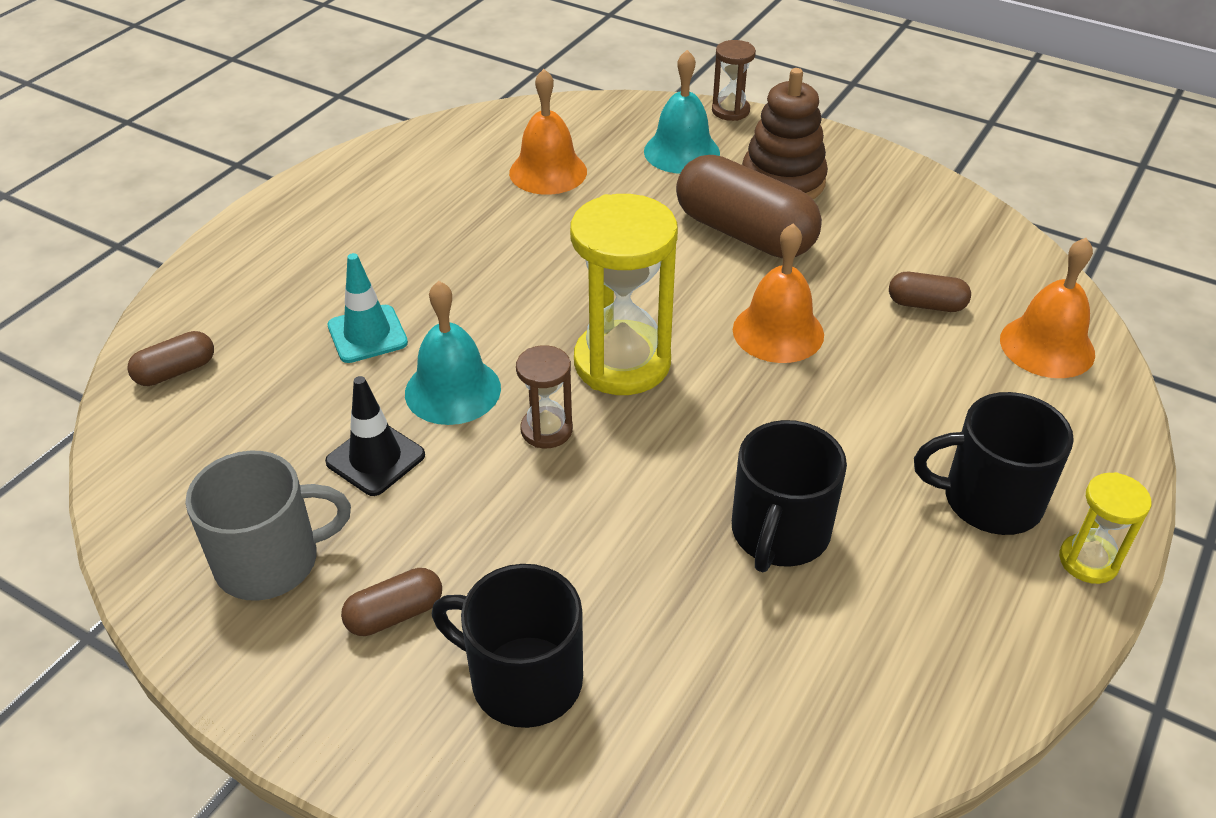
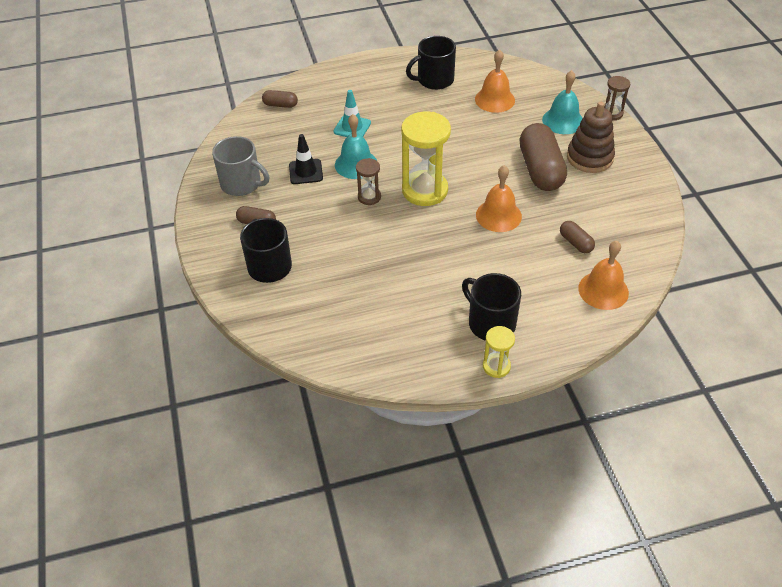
camera: 45 degrees right, 5 degrees up
black mug [732,420,847,572] -> black mug moved to [406,36,456,90]

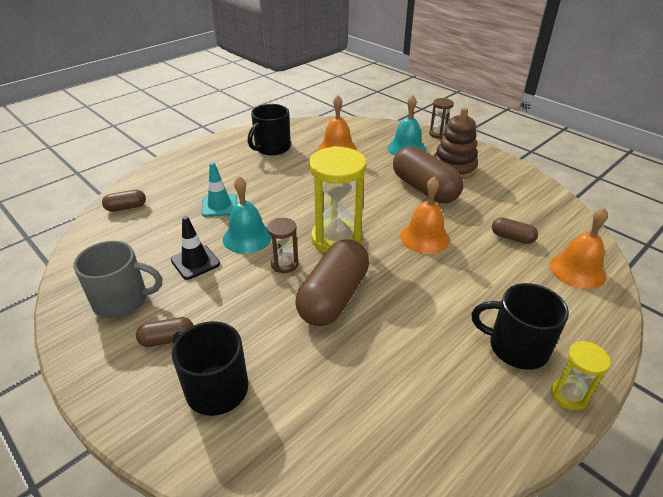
camera: 30 degrees left, 10 degrees down
none -> brown capsule [295,239,369,326]

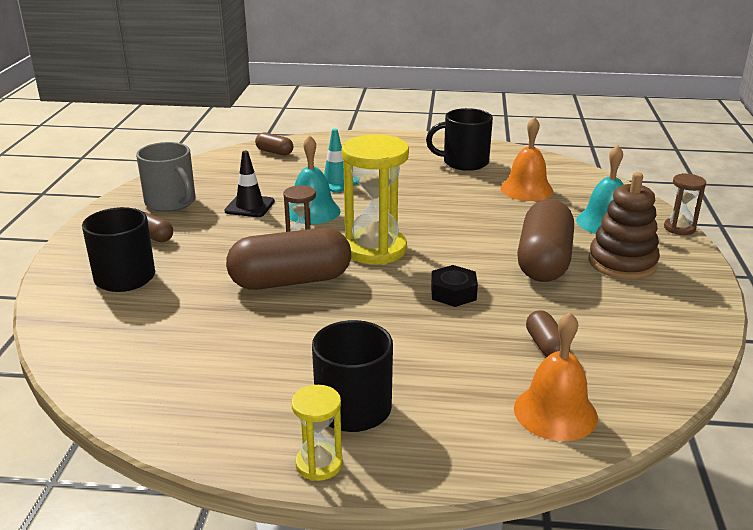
camera: 50 degrees right, 10 degrees down
orange bell [400,176,450,254] -> black nut [431,265,478,307]

